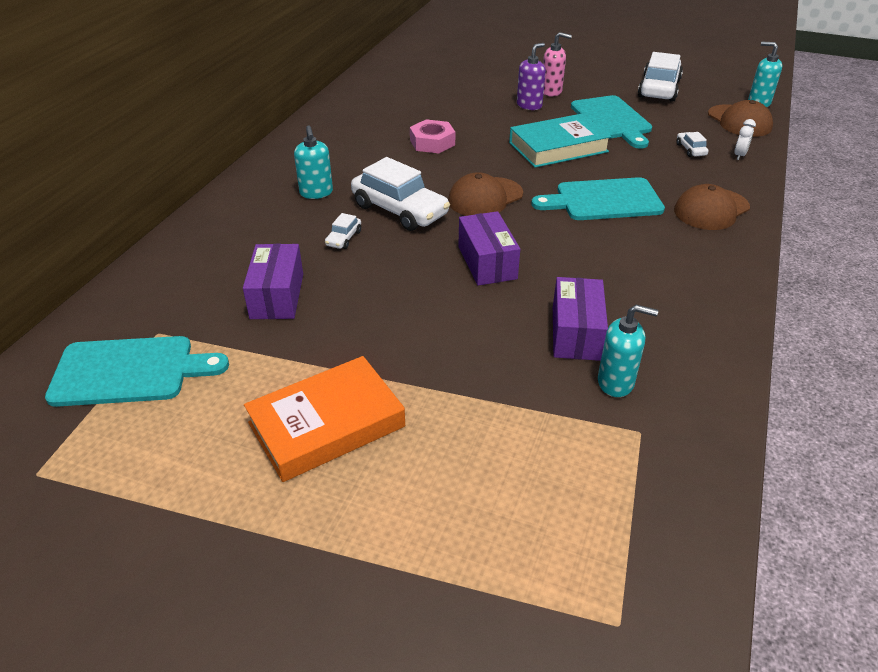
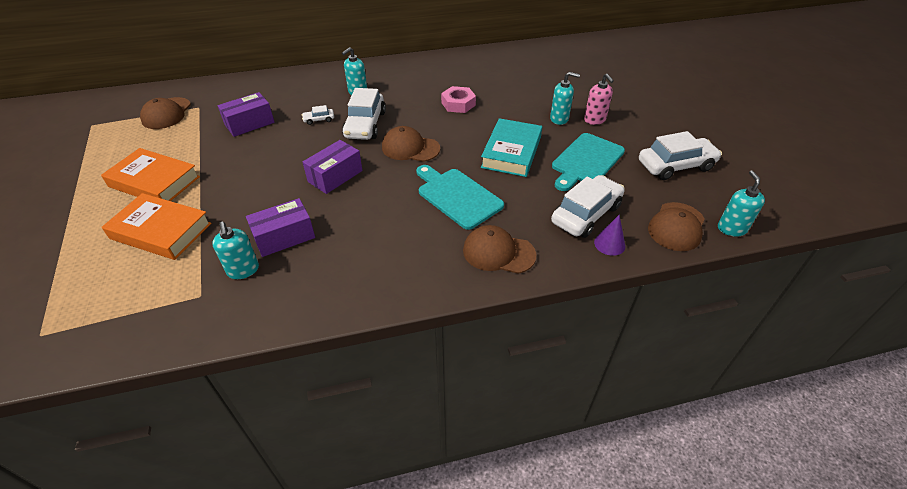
camera: 55 degrees right, 5 degrees up
turquoise cutting board [45,336,229,407] -> brown cap [140,97,191,129]
turquoise book [509,113,611,168] -> turquoise book turned 75 degrees clockwise [481,118,542,177]
purple soap dispenser [517,43,546,110] -> turquoise soap dispenser [550,72,580,125]
white car [677,132,709,157] -> white car [551,175,625,238], size x2.24
white clock [734,119,756,160] -> purple cone [594,215,625,256]
none -> orange book [102,193,211,260]

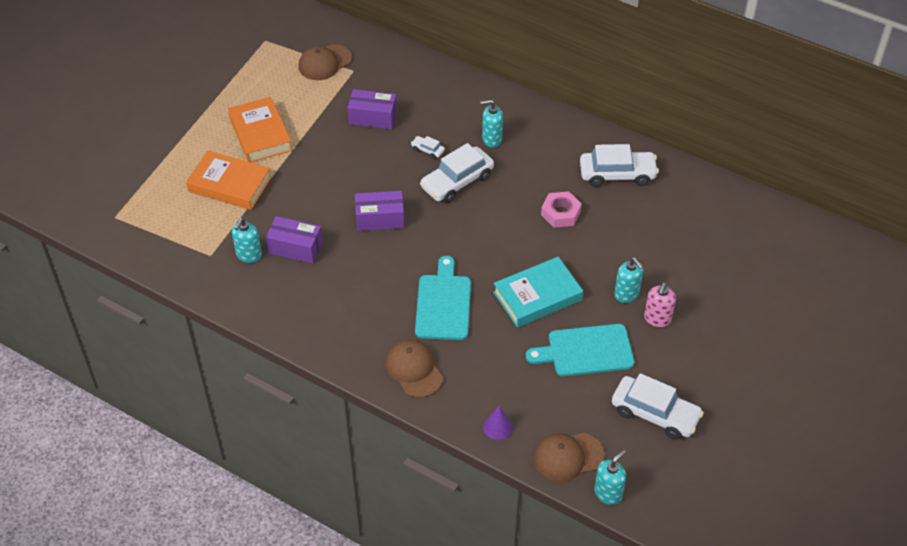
camera: 45 degrees right, 5 degrees up
orange book [102,193,211,260] -> orange book turned 45 degrees counterclockwise [186,150,271,210]
brown cap [382,126,440,162] -> none
white car [551,175,625,238] -> white car moved to [580,144,659,187]

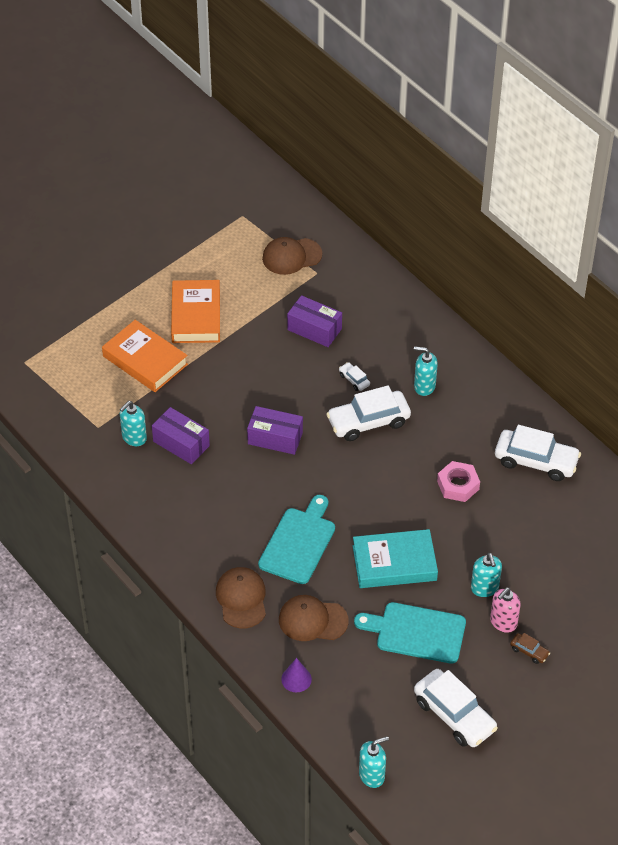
camera: 20 degrees right, 0 degrees up
brown cap [533,433,605,482] -> brown cap moved to [279,595,349,641]
none -> brown car [510,633,550,664]

